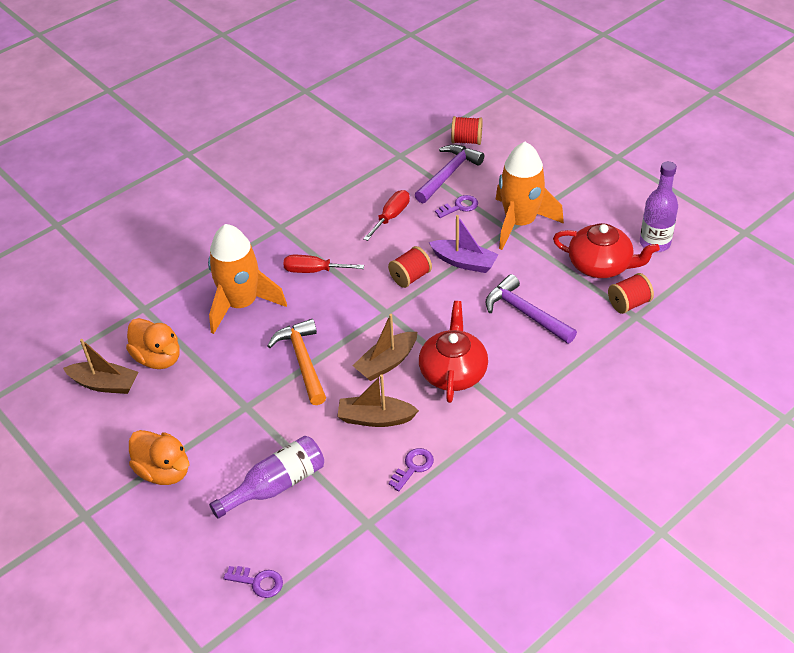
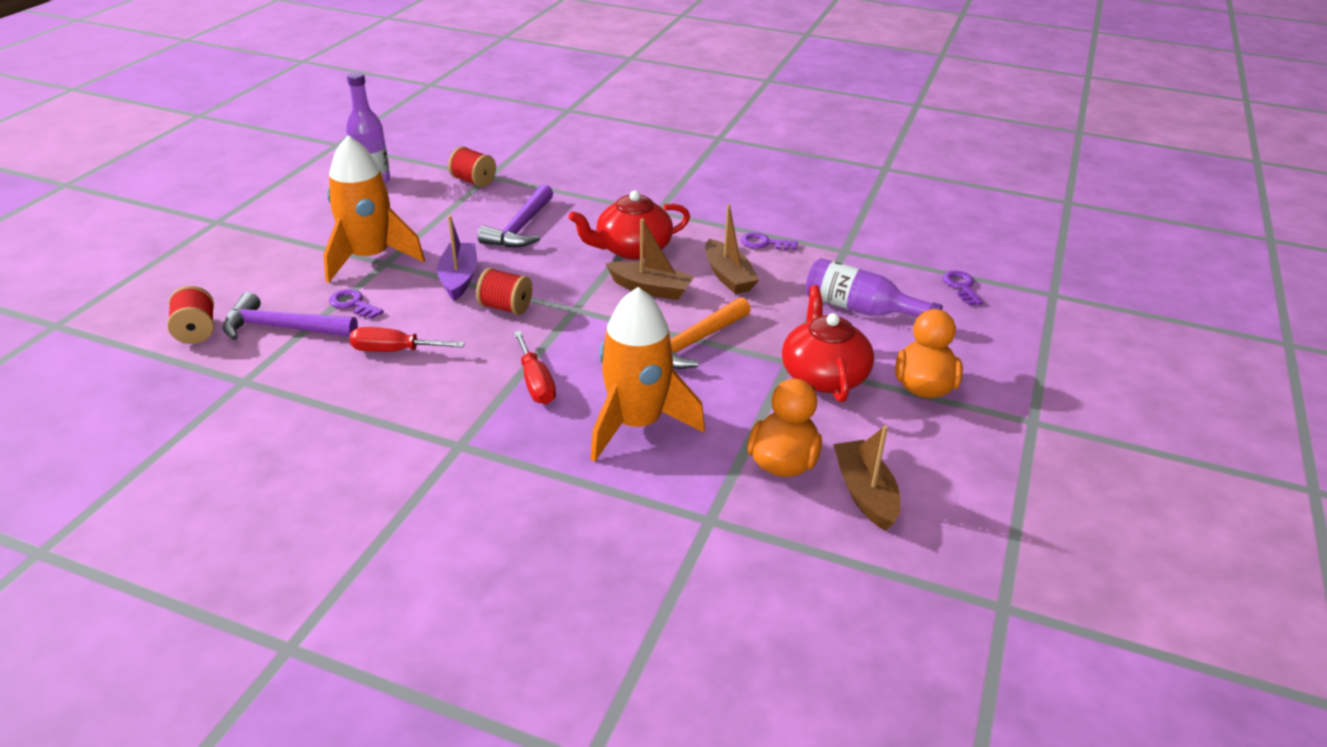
camera: 120 degrees left, 10 degrees down
red teapot [553,223,660,278] -> red teapot moved to [782,285,874,402]

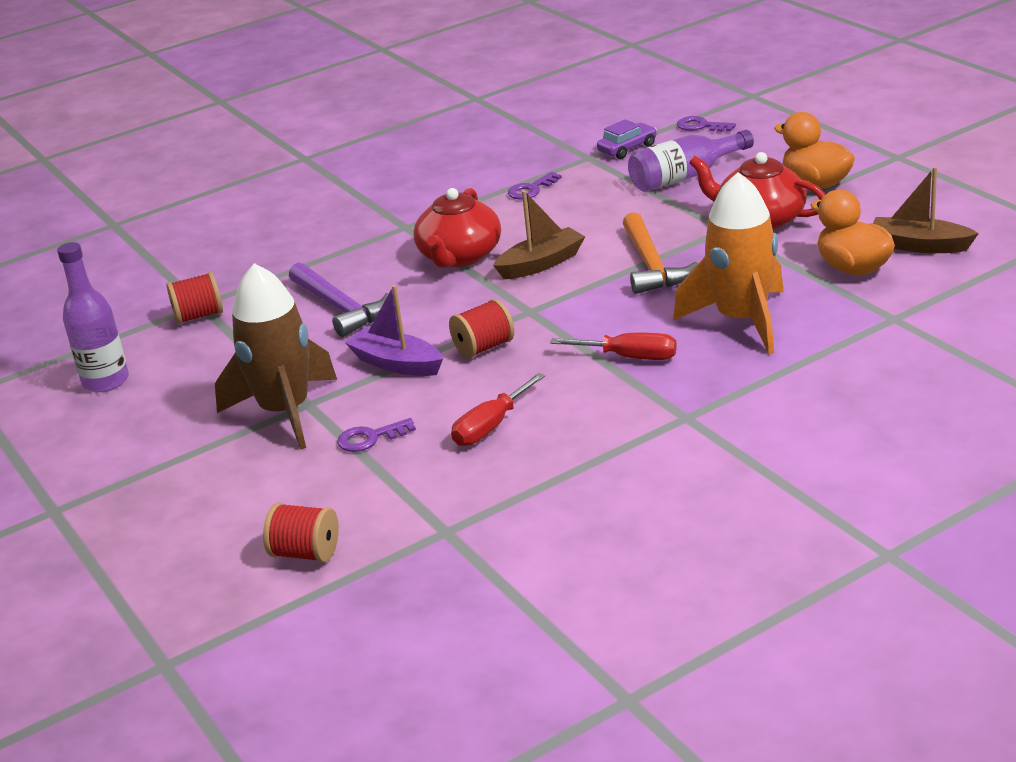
camera: 50 degrees left, 5 degrees down
purple hammer [222,292,358,340] -> none
orange rocket [323,135,425,283] -> brown rocket [215,263,337,449]
brown boat [705,204,759,294] -> none
none -> purple car [597,119,657,159]

